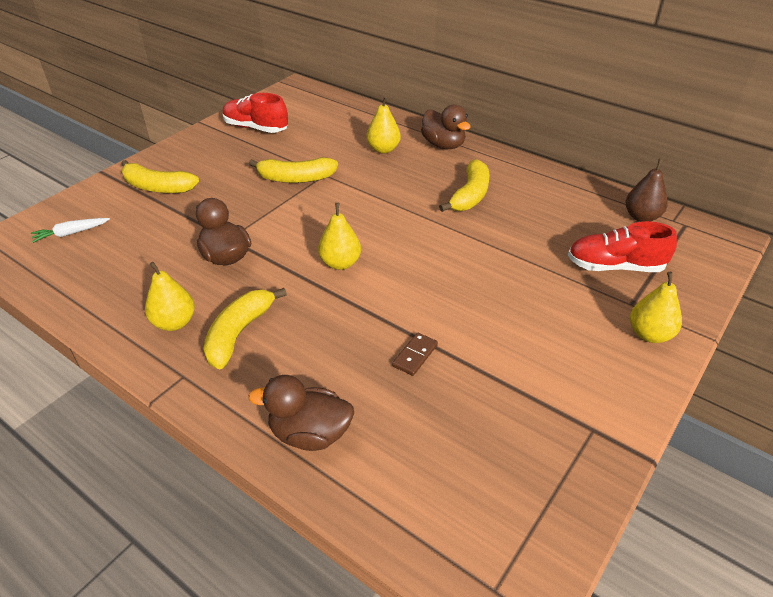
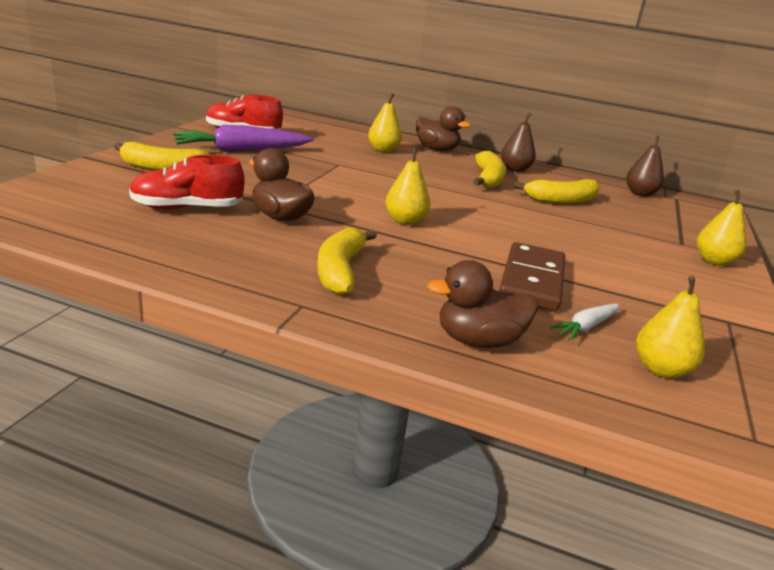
camera: 20 degrees left, 15 degrees down
white carrot [31,218,110,243] -> white carrot moved to [550,304,620,340]
yellow pear [145,262,195,331] -> yellow pear moved to [636,276,705,378]
yellow banana [249,157,338,183] -> yellow banana moved to [513,179,600,204]
brown domino [392,333,438,376] -> brown domino [499,242,565,311], size x2.20
red shoe [568,221,677,272] -> red shoe moved to [129,155,245,210]
none -> purple carrot [173,125,314,152]
none -> brown pear [501,113,536,172]

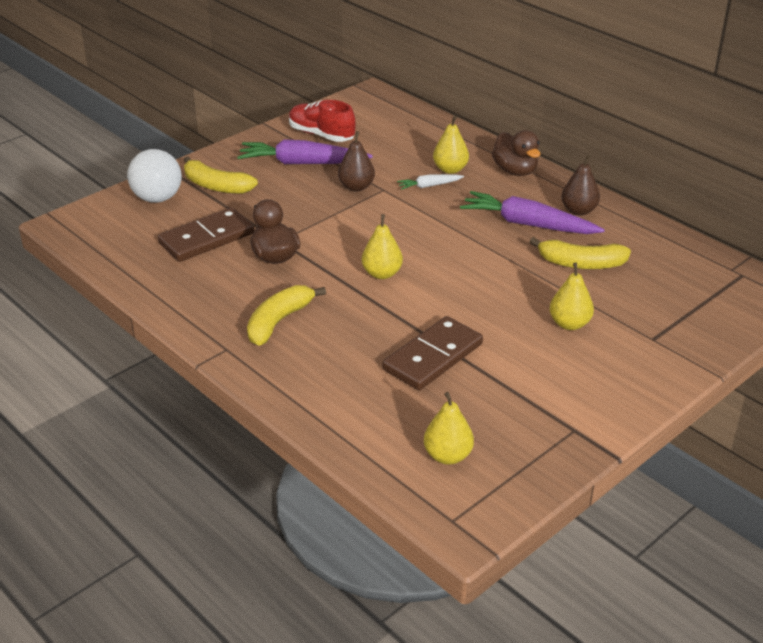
camera: 30 degrees right, 10 degrees up
red shoe [129,155,245,210] -> brown domino [158,208,254,262]
brown duck [427,260,538,348] -> none
yellow banana [473,151,506,189] -> purple carrot [460,191,605,234]
white carrot [550,304,620,340] -> white carrot moved to [397,174,464,190]
brown pear [626,135,664,197] -> brown pear moved to [338,131,375,192]
yellow pear [697,190,746,266] -> yellow pear moved to [550,263,594,330]
none -> white ball [127,149,182,203]

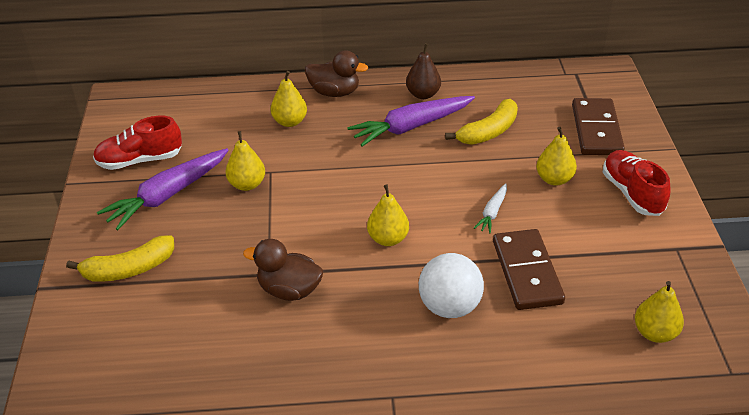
camera: 50 degrees left, 5 degrees up
white ball [127,149,182,203] -> white ball moved to [419,253,484,318]
brown domino [158,208,254,262] -> brown domino moved to [572,98,625,155]
yellow banana [247,285,326,346] -> none
brown pear [338,131,375,192] -> yellow pear [225,131,265,191]
white carrot [397,174,464,190] -> white carrot moved to [474,183,507,233]
none -> red shoe [603,150,670,216]

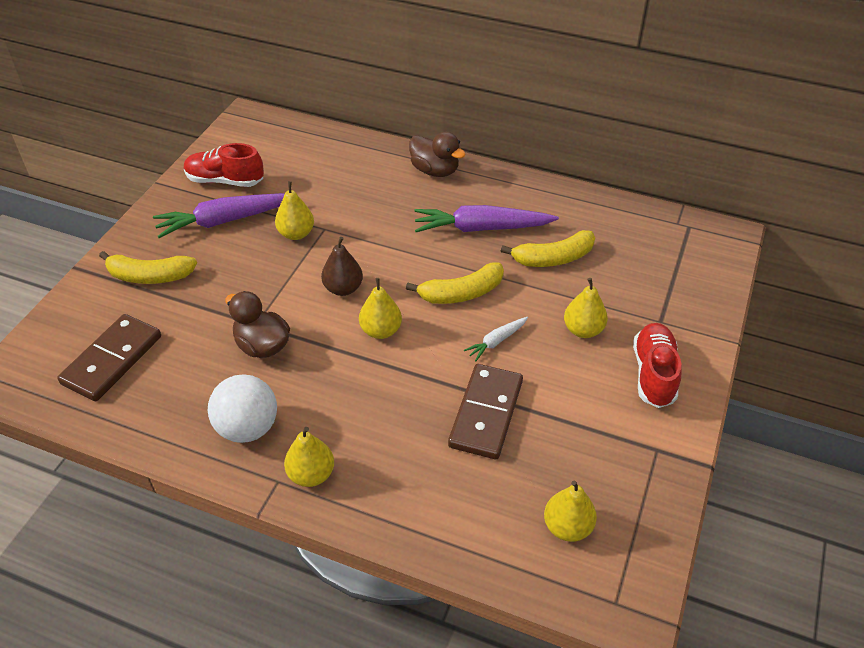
camera: 25 degrees right, 5 degrees up
yellow pear [271,71,307,127] -> yellow pear moved to [284,427,334,487]
brown pear [406,43,441,99] -> brown pear moved to [321,237,363,296]
white ball [419,253,484,318] -> white ball moved to [208,375,277,443]
brown domino [572,98,625,155] -> brown domino moved to [57,314,161,401]
none -> yellow banana [406,263,504,304]

